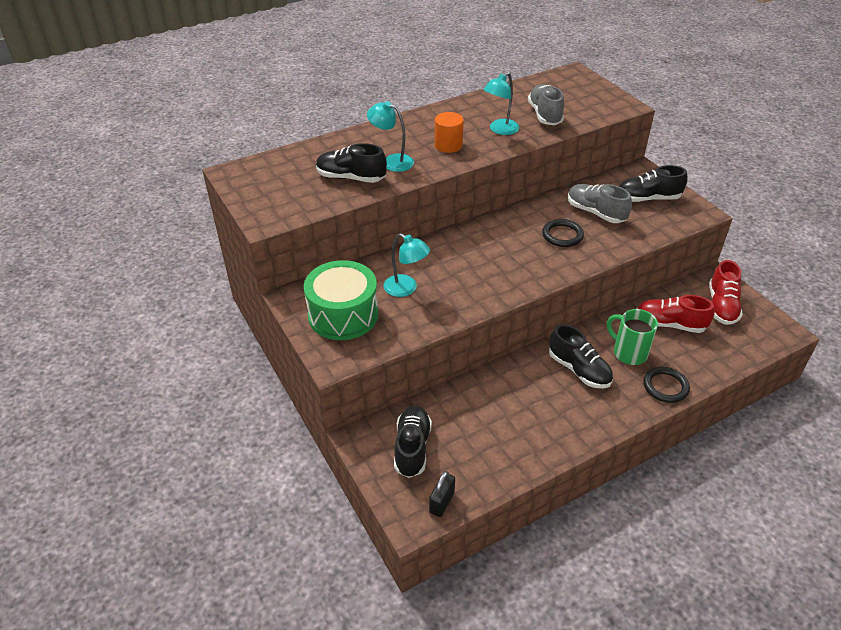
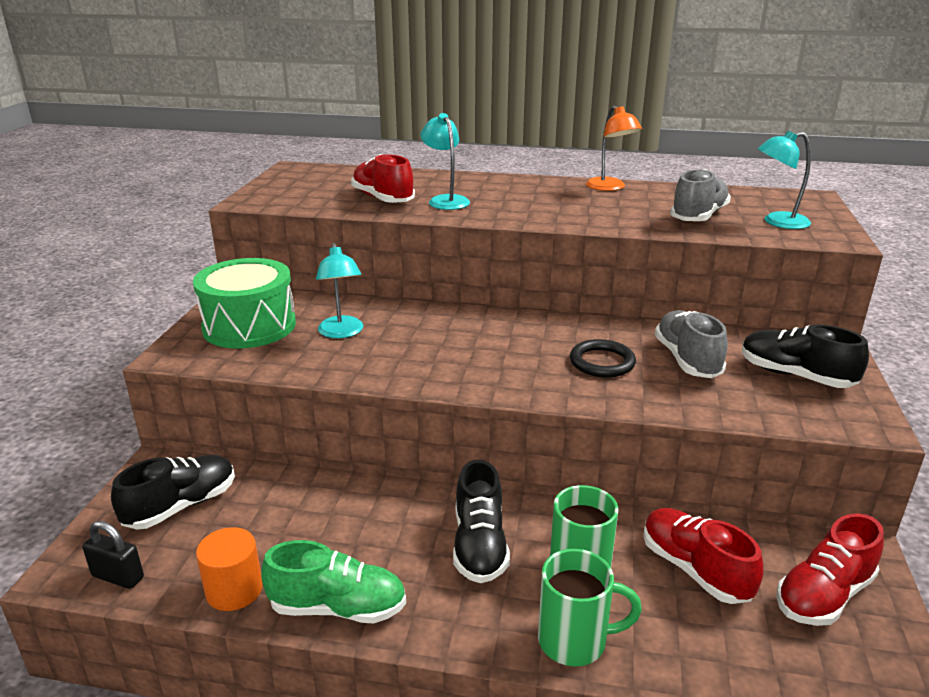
camera: 40 degrees right, 15 degrees down
black shoe [316,143,387,183] -> red shoe [351,154,415,203]
black padlock [429,471,455,517] -> black padlock turned 45 degrees clockwise [82,521,144,589]
orange cylinder [435,112,464,153] -> orange cylinder moved to [196,527,263,611]
turquoise lamp [483,72,519,135] -> turquoise lamp moved to [757,130,811,229]
black ring [643,367,690,403] -> green mug [538,549,642,666]
none -> green shoe [261,540,406,624]
none -> orange lamp [586,105,642,191]

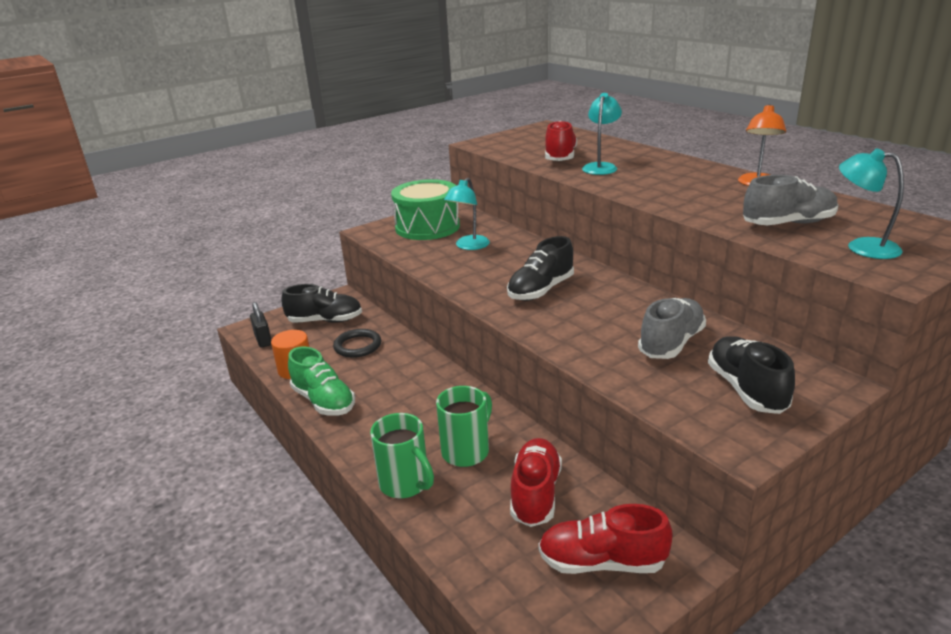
camera: 45 degrees right, 0 degrees up
black shoe [453,460,510,583] -> black shoe moved to [507,236,574,301]
black ring [570,339,636,377] -> black ring moved to [333,329,381,358]

